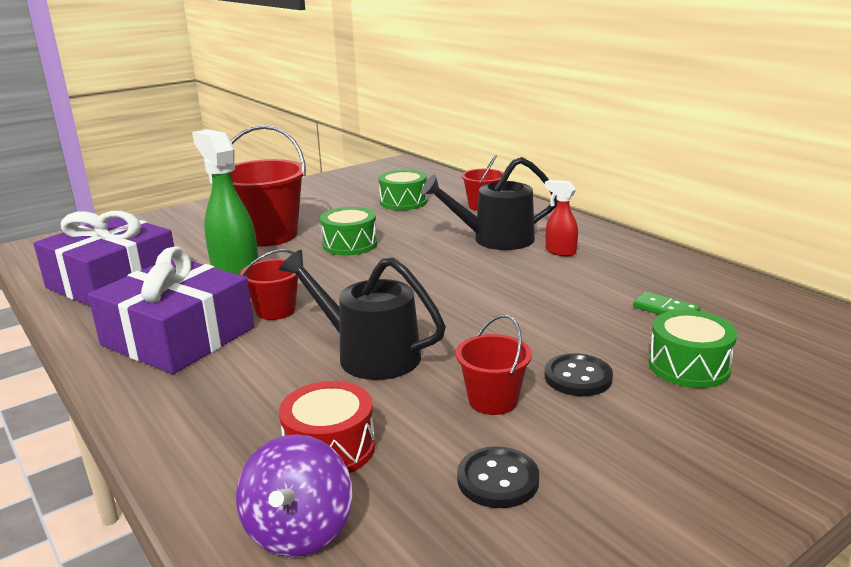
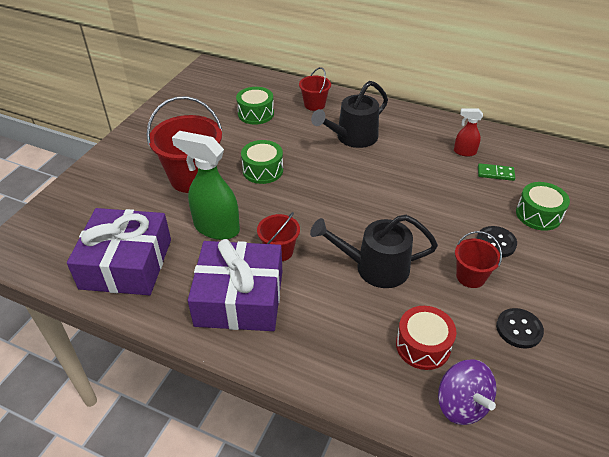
camera: 30 degrees left, 20 degrees up
red spray bottle [545,180,578,256] -> red spray bottle moved to [454,108,483,157]

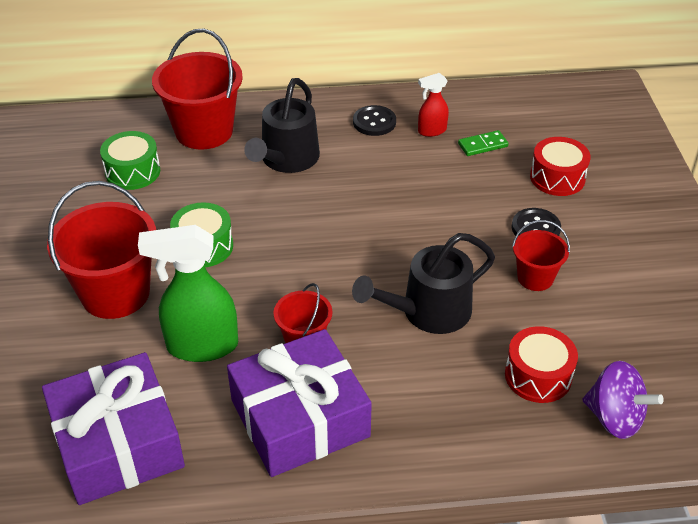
camera: 30 degrees left, 0 degrees up
red bucket [299,67,331,111] -> red bucket [152,29,243,150], size x1.87
black button [496,308,544,349] -> black button moved to [353,105,396,136]
green drum [516,182,570,231] -> red drum [530,137,591,196]

